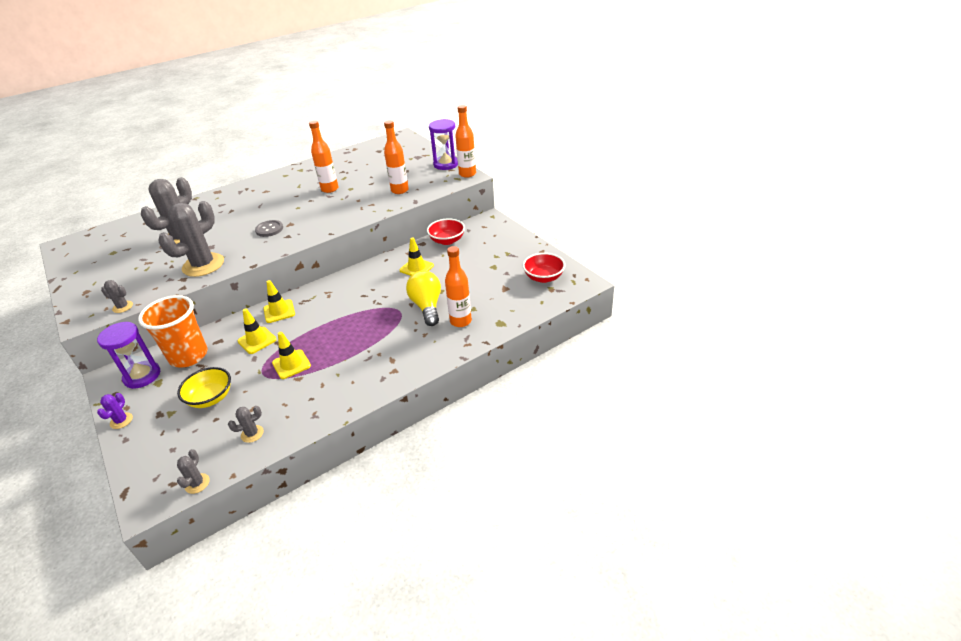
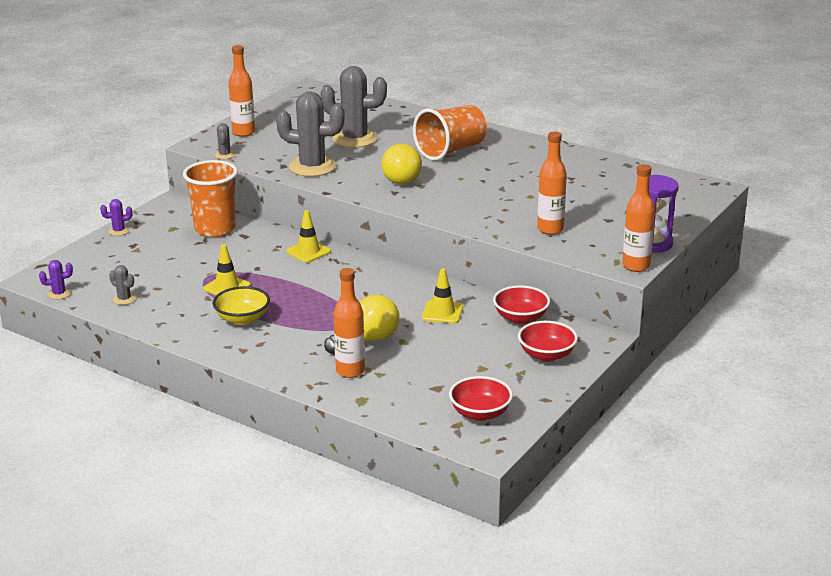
camera: 65 degrees right, 10 degrees down
purple hourglass [97,322,160,389] -> none
yellow bowl [177,367,231,408] -> yellow bowl moved to [213,286,270,325]
grey cactus [177,449,210,494] -> purple cactus [39,260,73,300]
yellow traffic cone [238,308,277,354] -> none
grey button [255,220,283,237] -> yellow light bulb [382,144,422,185]
orange bottle [309,120,338,193] -> orange bottle moved to [229,45,255,137]
none -> orange cup [413,105,487,161]
none -> red bowl [518,321,578,362]

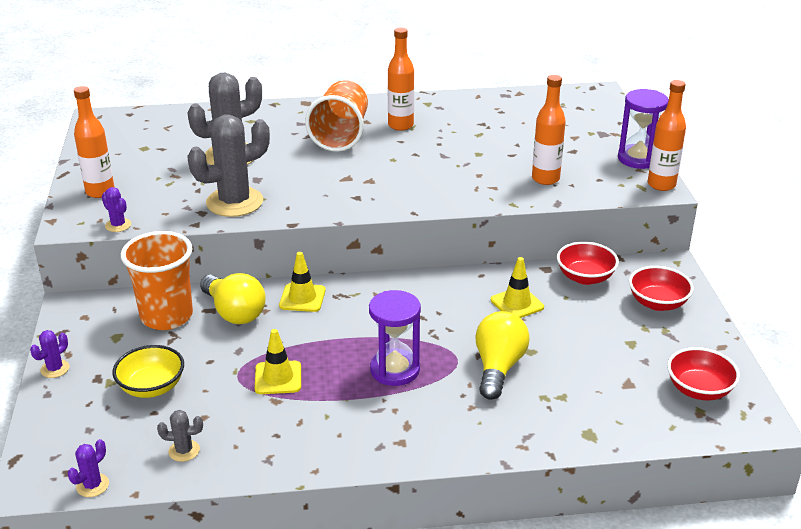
camera: 40 degrees left, 5 degrees up
yellow bowl [213,286,270,325] -> yellow bowl moved to [112,345,184,398]
grey cactus [215,123,235,159] -> purple cactus [102,187,131,232]
orange bottle [334,268,365,378] -> orange bottle moved to [388,27,414,131]
yellow light bulb [382,144,422,185] -> yellow light bulb moved to [200,273,266,324]
none -> purple hourglass [369,290,421,386]

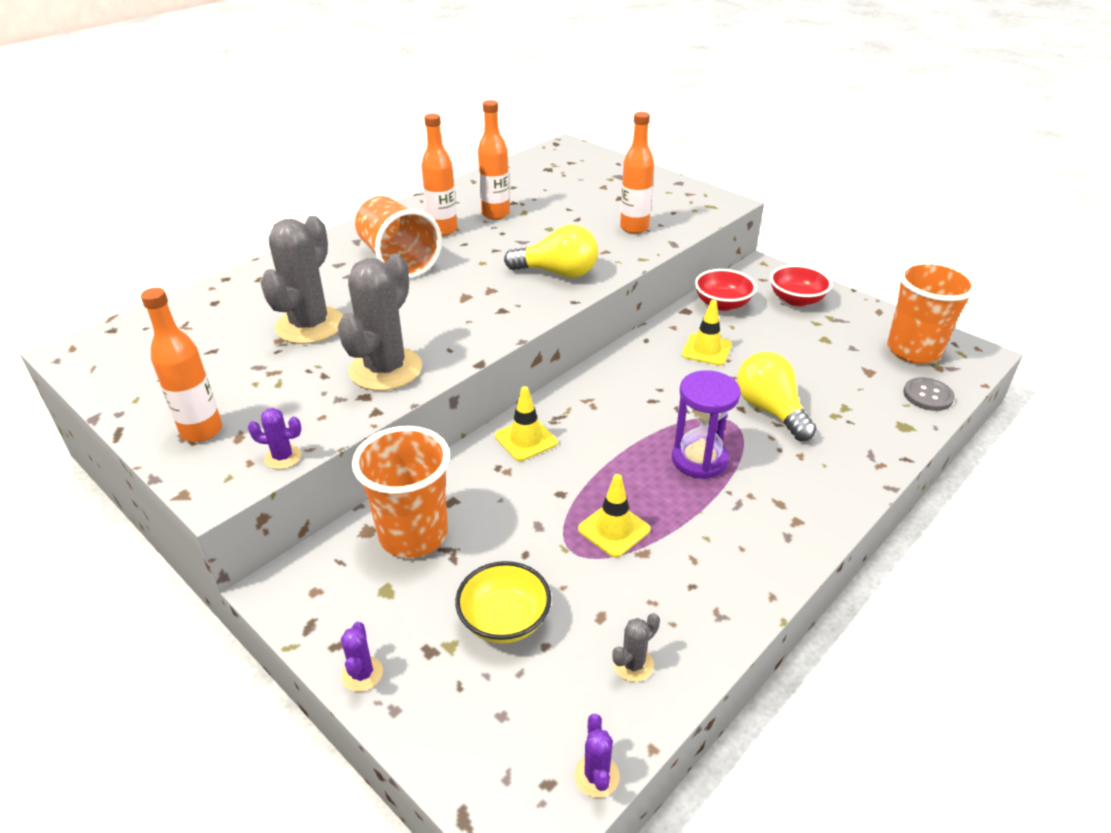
camera: 40 degrees left, 5 degrees up
yellow light bulb [200,273,266,324] -> yellow light bulb moved to [504,224,598,278]
purple hourglass [618,89,669,169] -> none
orange bottle [648,80,686,191] -> orange bottle moved to [478,100,510,220]
red bowl [667,347,740,401] -> orange cup [887,261,977,364]
none -> grey button [903,377,955,411]

